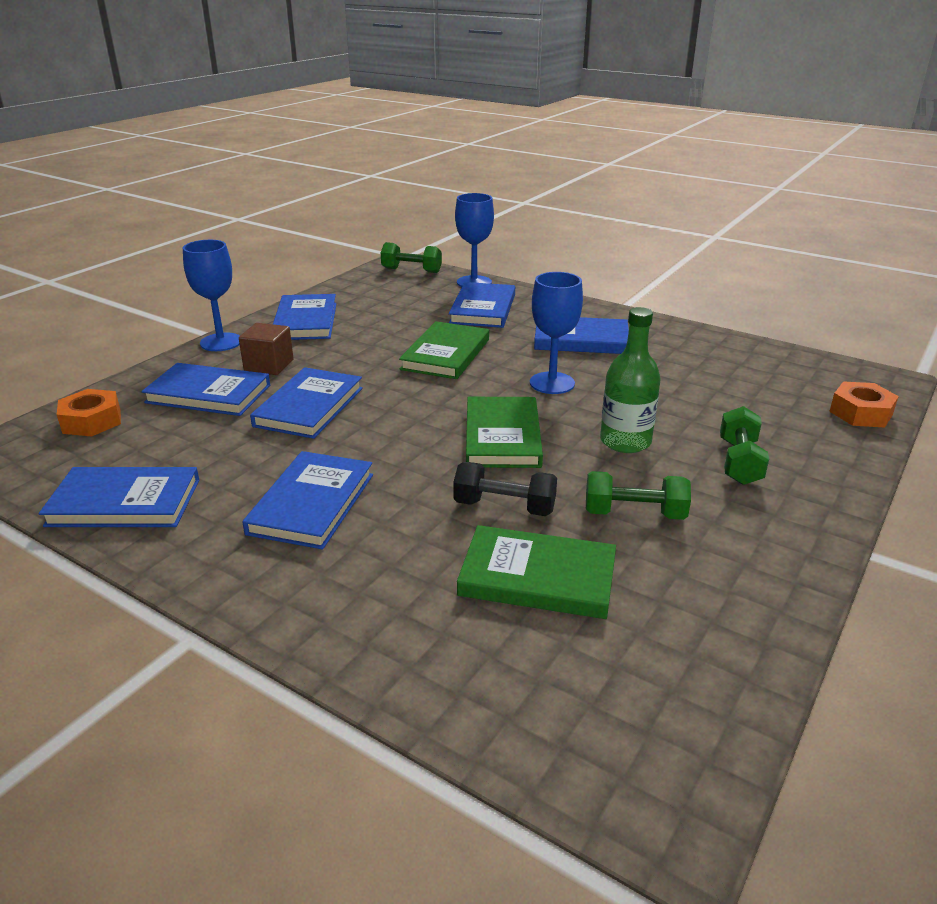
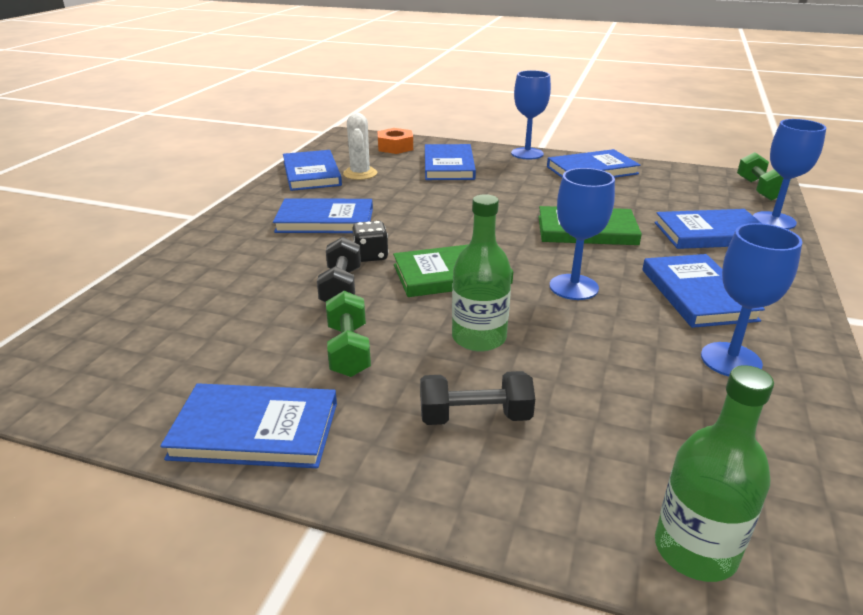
camera: 75 degrees right, 0 degrees up
brown cube [239,323,294,375] -> none
blue book [250,367,363,439] -> blue book moved to [160,384,337,468]
green book [457,525,616,619] -> none
green dumbbell [720,406,769,485] -> black dumbbell [420,371,535,425]
orange nut [829,381,899,427] -> green bottle [655,365,774,582]
none -> white cactus [343,113,377,180]
none -> black dice [352,221,389,262]
none -> blue goblet [701,223,802,376]

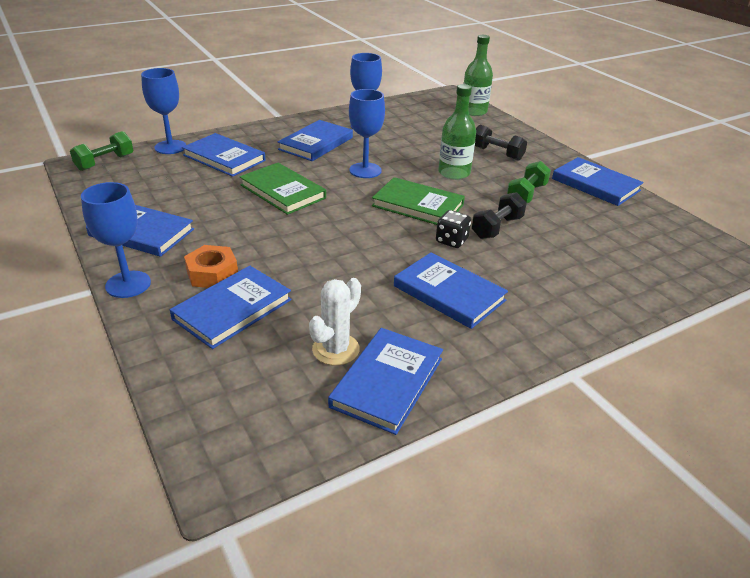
camera: 140 degrees left, 5 degrees up
orange nut [377,128,413,154] -> orange nut moved to [184,245,238,288]

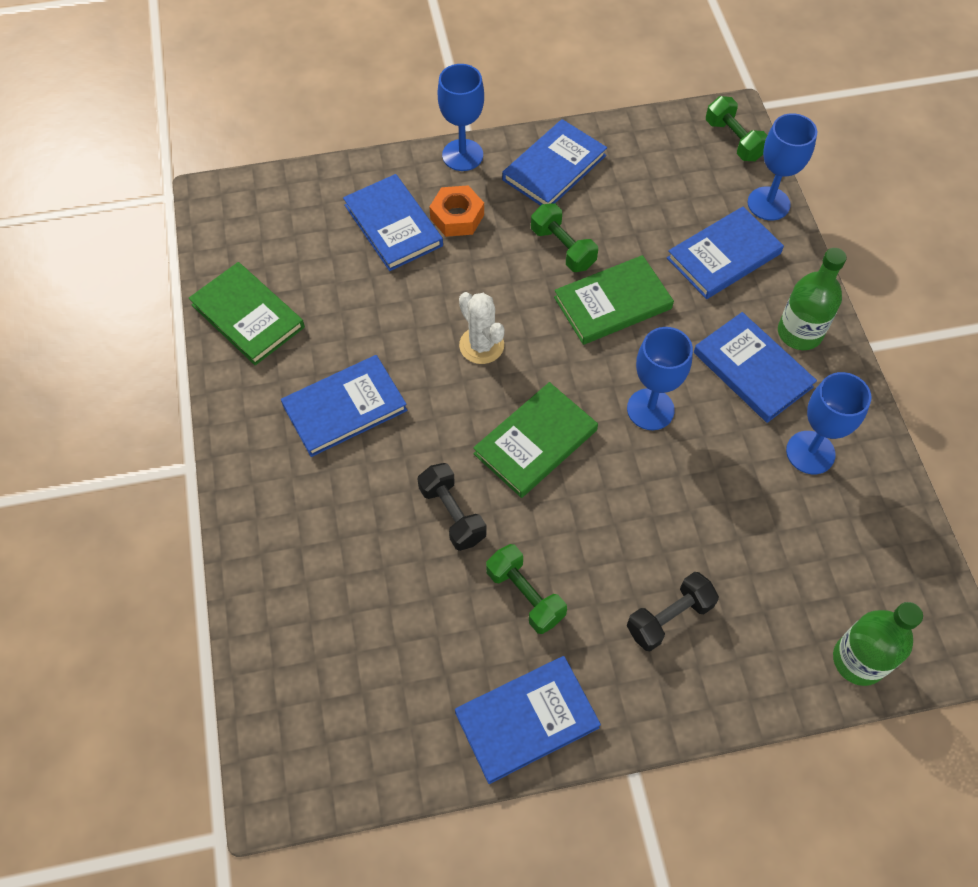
camera: 110 degrees right, 25 degrees up
white cactus [309,278,361,365] -> white cactus moved to [459,292,505,364]
blue book [328,328,443,435] -> green book [189,262,305,365]
black dice [436,210,471,248] -> none
green bottle [438,84,476,180] -> green bottle moved to [778,248,847,350]
none -> green dumbbell [531,203,598,272]

